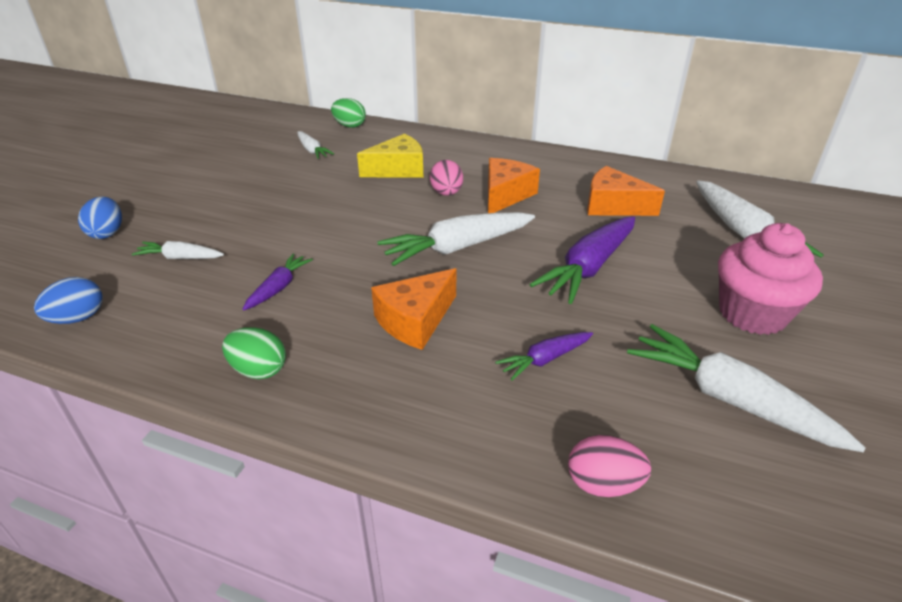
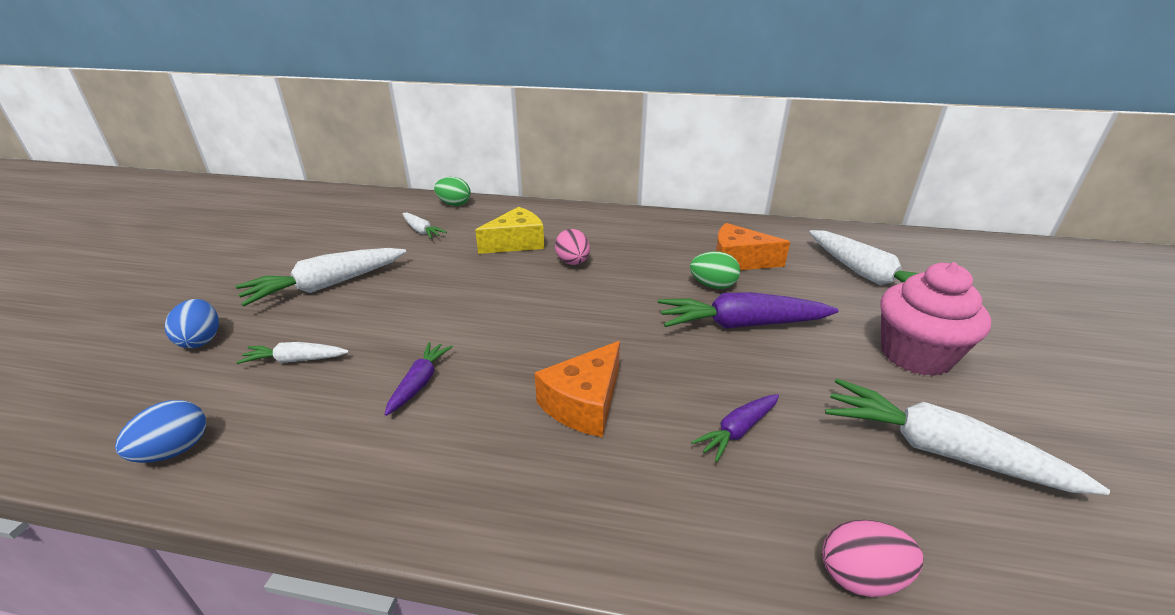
camera: 10 degrees left, 5 degrees down
green egg [222,327,286,379] -> green egg moved to [690,251,740,289]
white carrot [377,212,535,266] -> white carrot moved to [235,248,406,307]
orange cheese [488,158,540,213] -> none
purple carrot [529,216,635,304] -> purple carrot turned 60 degrees clockwise [658,292,839,328]

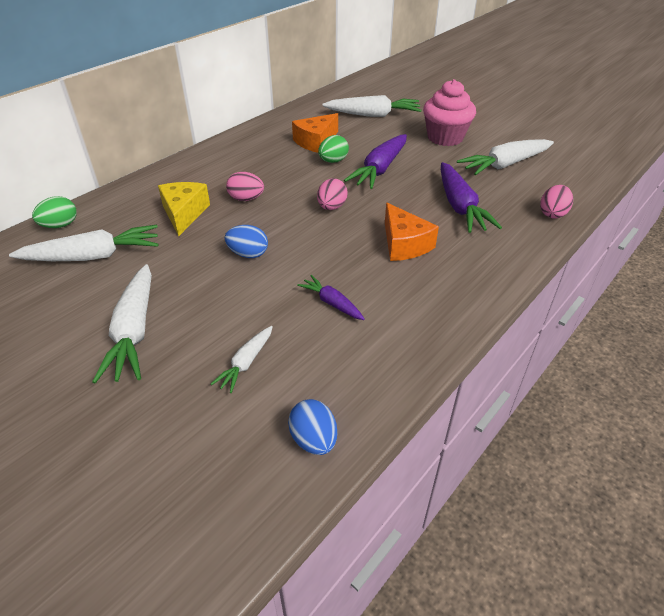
camera: 60 degrees left, 10 degrees up
blue egg [165,299,219,348] -> blue egg moved to [225,225,268,258]
white carrot [403,213,447,239] -> white carrot [9,225,159,261], size x1.86
purple carrot [691,394,779,462] -> purple carrot [441,162,502,233], size x1.86
none -> pink egg [317,178,348,210]

